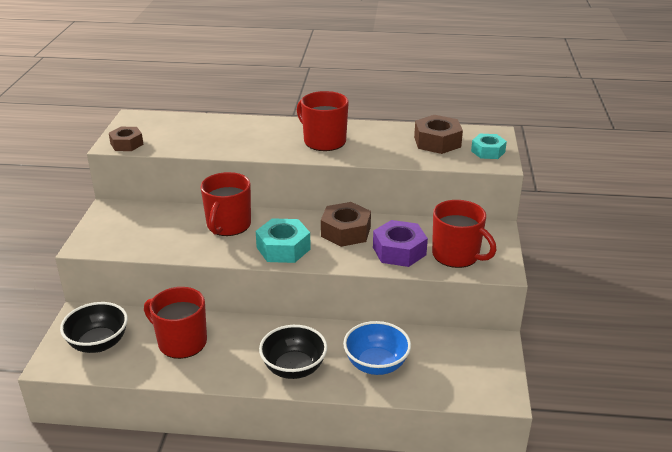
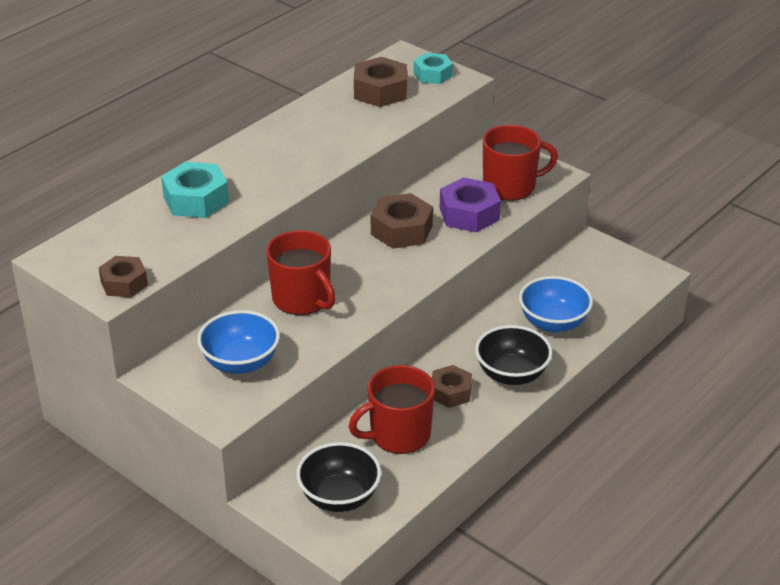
camera: 55 degrees left, 5 degrees up
turquoise nut [256,218,311,263] -> turquoise nut moved to [161,162,229,218]
red mug [297,91,349,151] -> none
none -> blue bowl [197,310,280,374]
none -> brown nut [432,365,472,408]

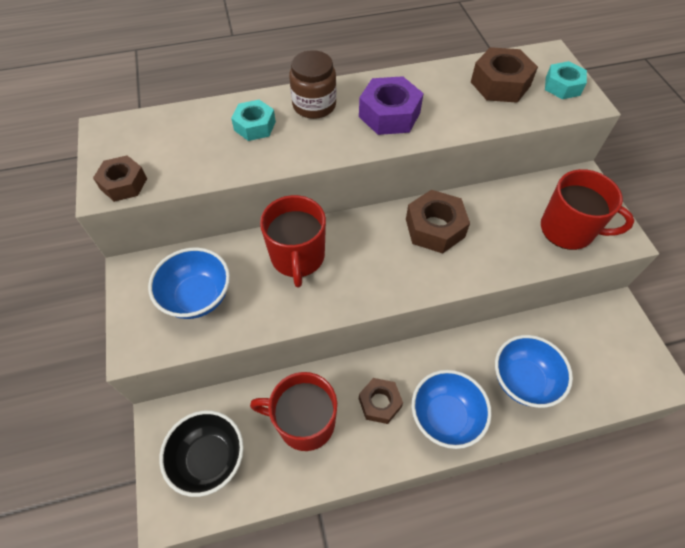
camera: 35 degrees right, 20 degrees up
turquoise nut [161,162,229,218] -> turquoise nut [231,100,276,141], size x0.67
purple nut [440,177,501,232] -> purple nut moved to [359,76,424,135]
black bowl [475,325,552,385] -> blue bowl [412,370,492,449]
none -> brown jar [289,50,336,119]

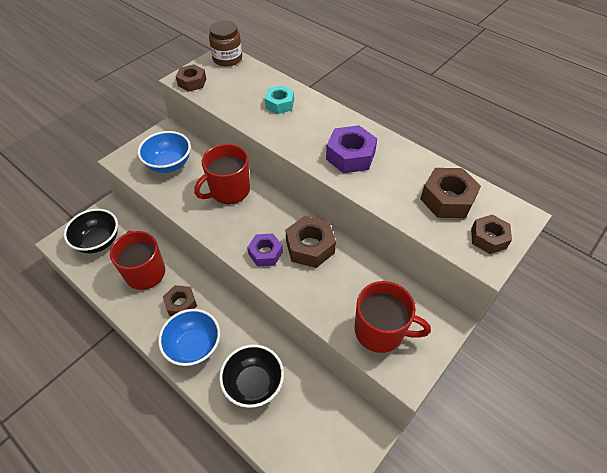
camera: 55 degrees right, 5 degrees down
brown jar [289,50,336,119] -> brown jar moved to [209,21,242,66]
blue bowl [495,335,573,408] -> black bowl [219,344,284,408]
red mug [541,169,634,250] -> red mug turned 60 degrees counterclockwise [354,281,431,353]
turquoise nut [545,61,587,99] -> brown nut [471,215,512,254]
none -> purple nut [247,233,283,267]

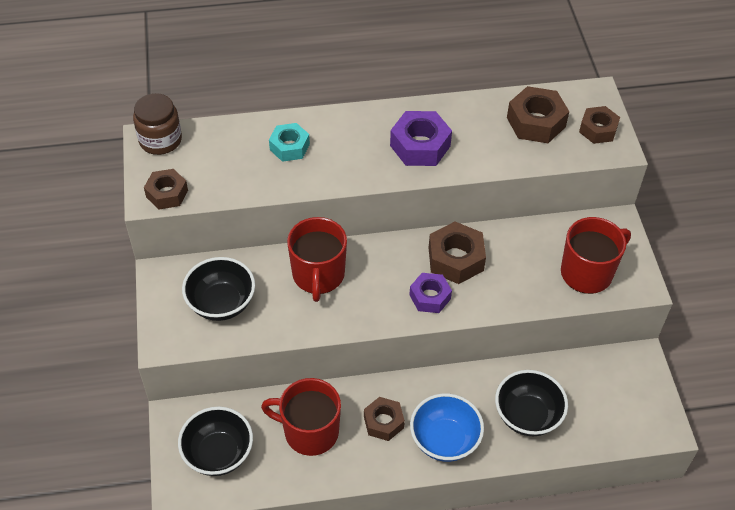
camera: 50 degrees left, 0 degrees up
blue bowl [138,131,191,173] -> black bowl [182,257,255,321]

